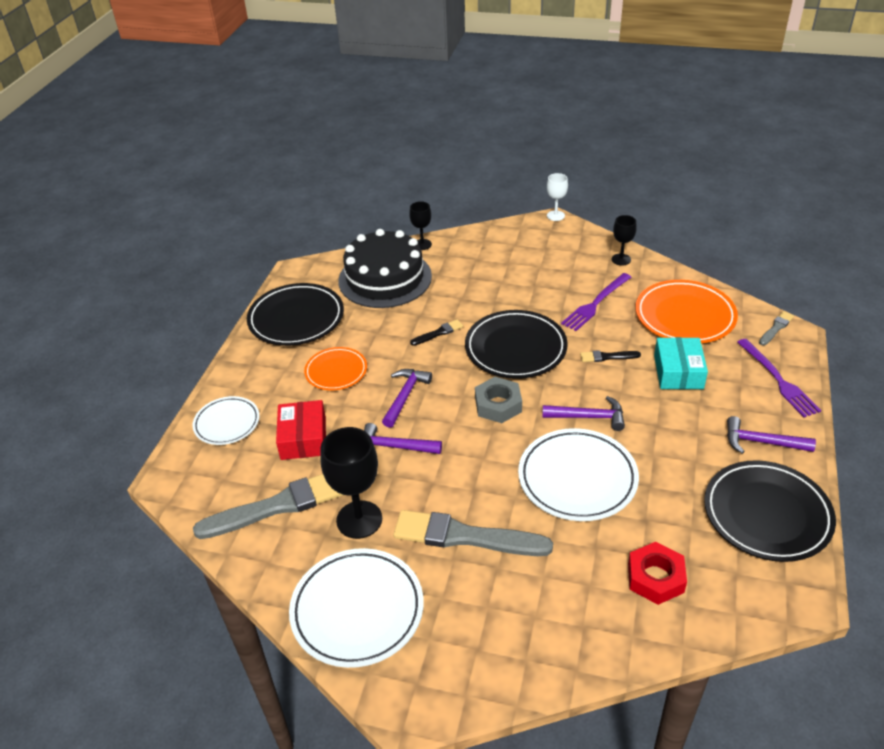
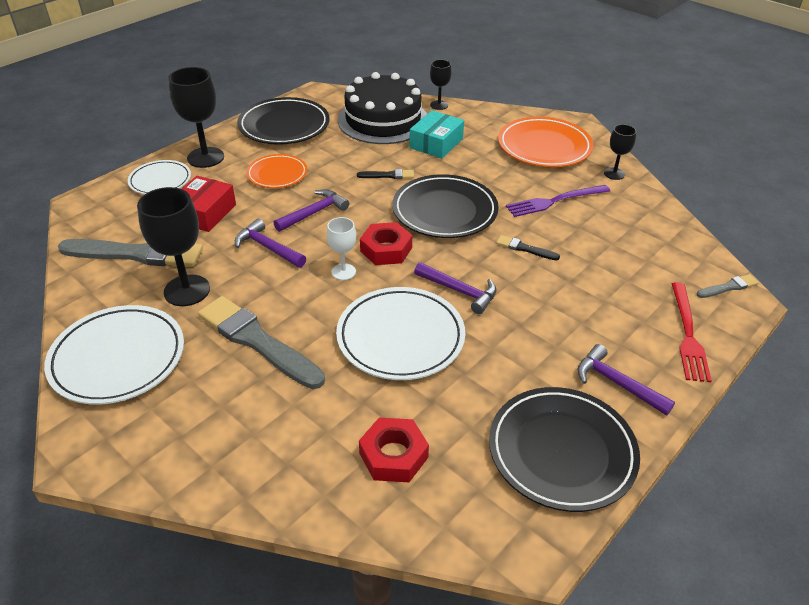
camera: 25 degrees right, 0 degrees up
grey nut [475,377,522,423] -> red nut [360,222,412,265]
white goblet [547,173,568,221] -> white goblet moved to [327,217,356,280]
orange plate [635,280,738,343] -> orange plate moved to [498,117,593,167]
turquoise box [654,337,708,389] -> turquoise box moved to [409,110,464,158]
purple fork [737,339,821,417] -> red fork [672,282,712,382]
none -> black goblet [168,67,224,168]

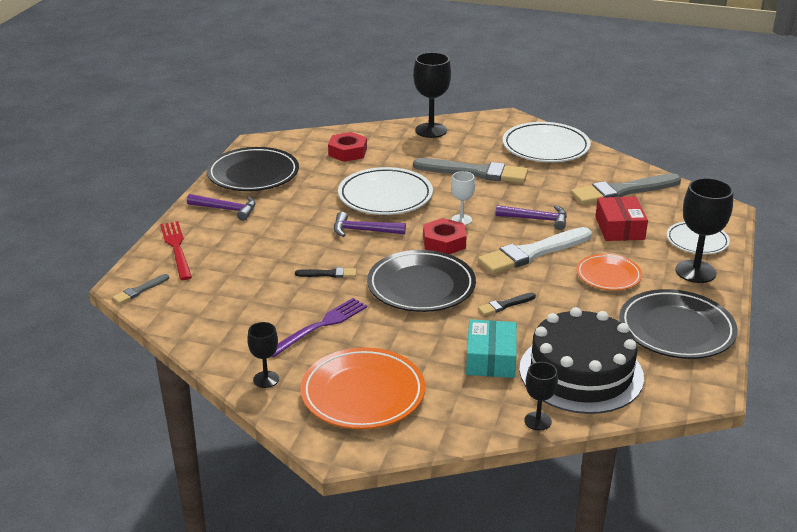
camera: 155 degrees right, 10 degrees down
black goblet [137,187,210,306] -> black goblet moved to [413,52,451,138]
purple hammer [274,189,349,232] -> white brush [478,227,592,274]

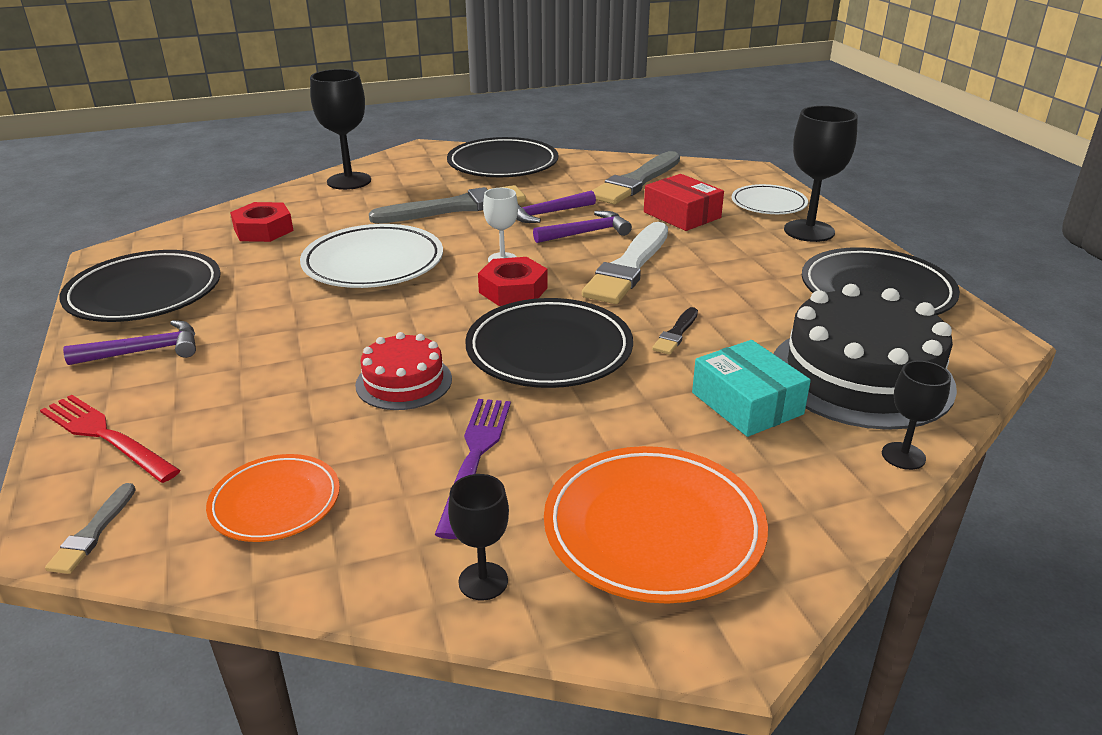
camera: 35 degrees left, 0 degrees up
black brush [295,267,356,278] -> red cake [355,332,452,410]
purple hammer [334,212,406,237] -> purple hammer moved to [517,190,596,223]
white plate [502,122,591,162] -> black plate [447,137,558,177]
orange plate [576,254,642,290] -> orange plate moved to [206,454,340,542]

